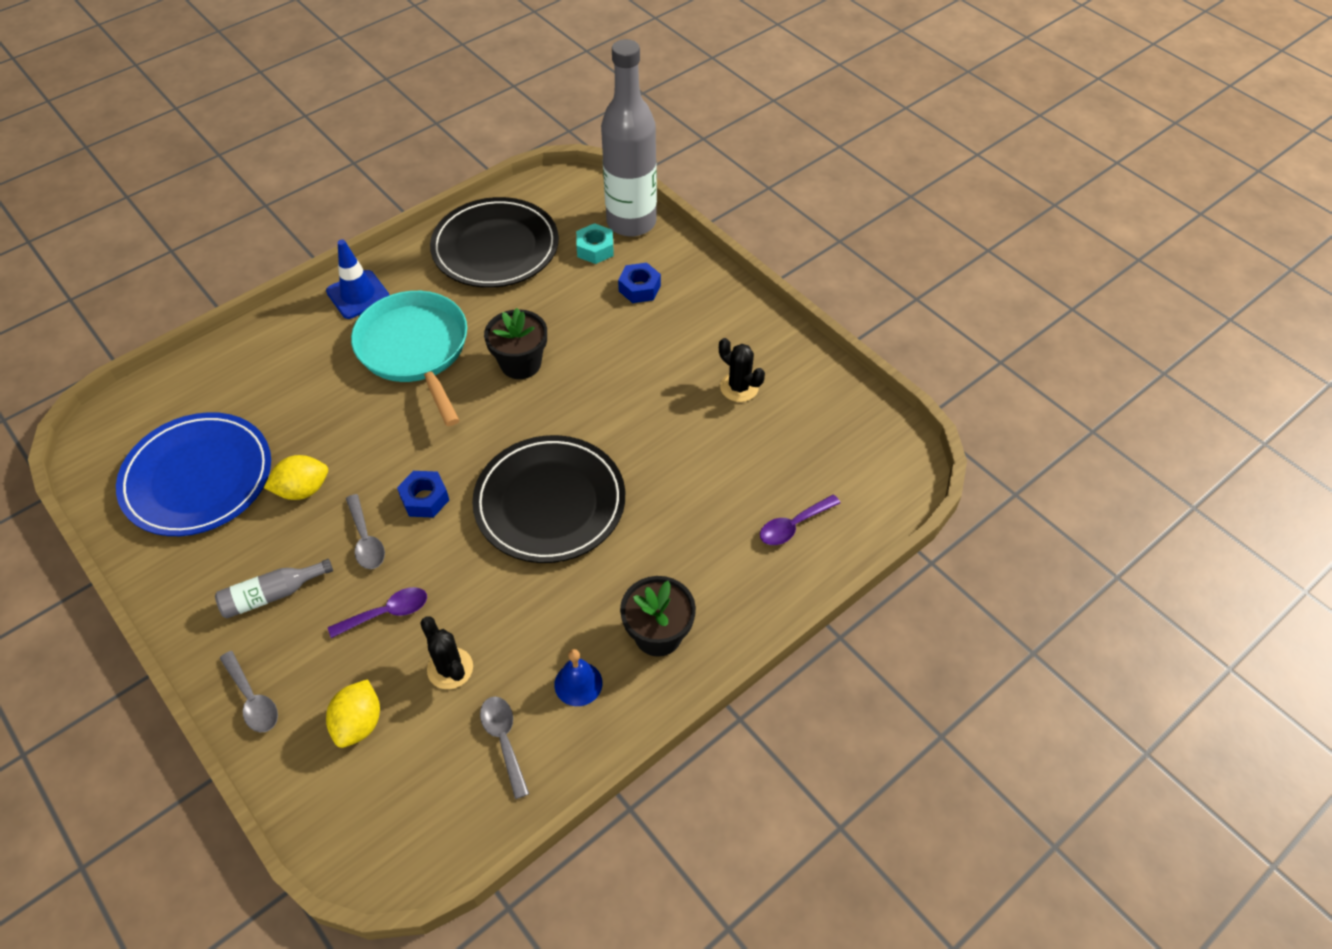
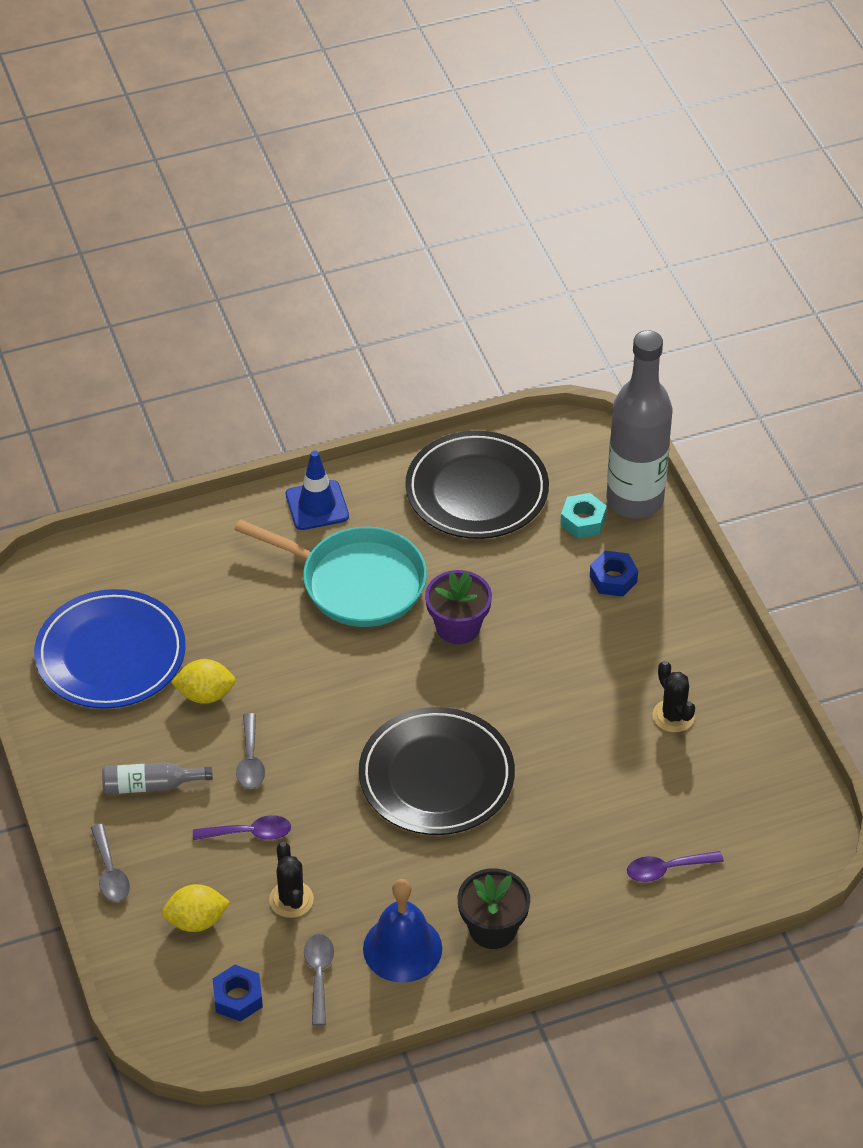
camera: 20 degrees right, 5 degrees down
yellow lemon [326,679,380,748] -> yellow lemon turned 45 degrees clockwise [162,884,230,932]
turquoise pan [351,291,467,426] -> turquoise pan turned 120 degrees clockwise [234,519,427,627]
blue nut [397,471,449,518] -> blue nut moved to [213,965,263,1022]
black flower pot [484,308,547,379] -> purple flower pot [425,570,492,644]
blue bell [554,649,602,706] -> blue bell [363,879,442,983], size x1.70

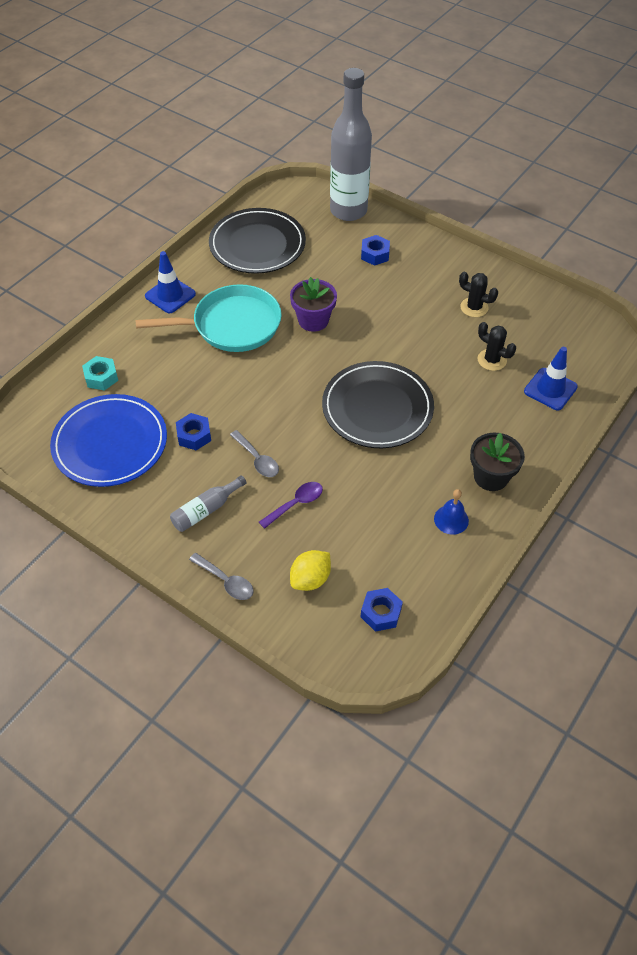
camera: 35 degrees left, 5 degrees up
yellow lemon [171,659,236,704] -> blue nut [176,413,211,450]
black cactus [269,842,314,918] -> black cactus moved to [477,322,516,371]
grey spoon [304,934,334,1026] -> none
blue bell [363,879,442,983] -> blue bell [434,489,469,535], size x0.59
turquoise nut [560,493,607,538] -> turquoise nut moved to [82,356,118,391]
purple spoon [627,851,724,882] -> blue traffic cone [524,347,578,410]

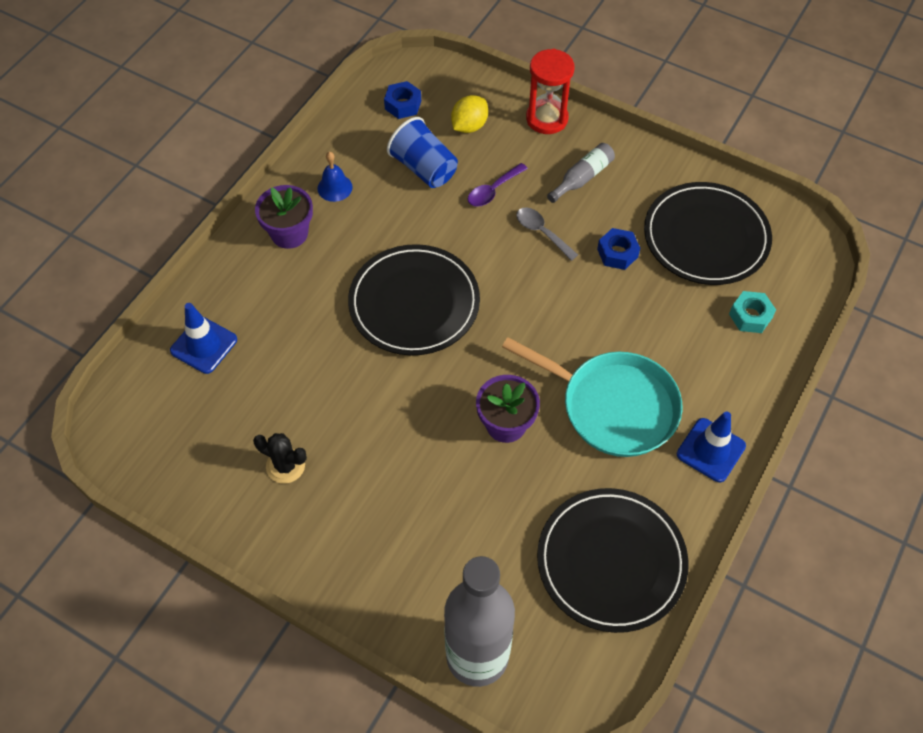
camera: 175 degrees right, 5 degrees up
blue plate [50,394,167,487] -> black plate [644,182,772,285]
turquoise pan [135,284,282,352] -> turquoise pan turned 135 degrees counterclockwise [502,337,683,457]
grey spoon [189,553,254,600] -> red hourglass [526,49,575,134]
blue nut [361,235,390,266] -> none
black flower pot [470,433,525,491] -> purple flower pot [255,185,313,249]
black cactus [477,322,516,371] -> none
none -> blue cup [387,117,458,188]

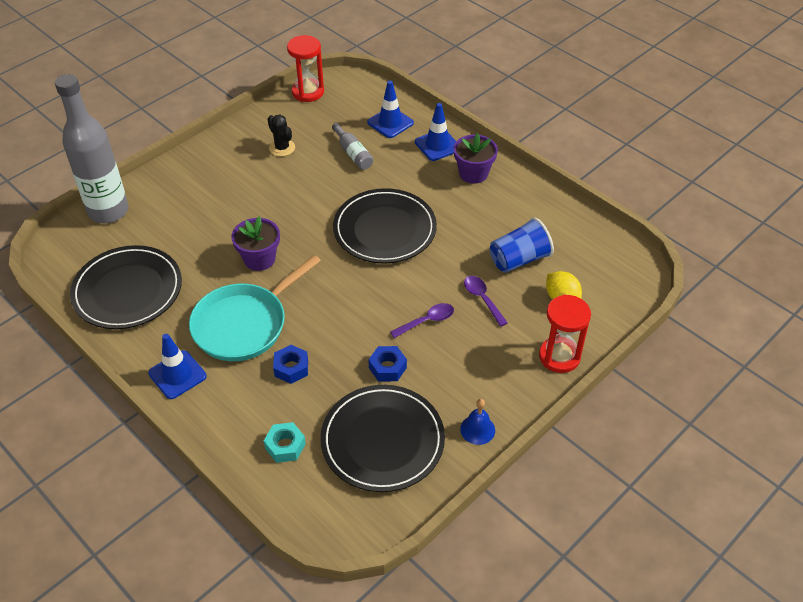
camera: 105 degrees right, 10 degrees down
black cactus [253,433,307,484] -> black cactus turned 75 degrees counterclockwise [268,115,295,156]
blue bell [317,152,353,202] -> blue bell moved to [460,399,495,445]
blue nut [384,81,421,119] -> blue nut moved to [273,345,308,384]
grey spoon [516,208,578,261] -> purple spoon [390,303,454,338]
grey bottle [547,143,615,203] -> grey bottle moved to [332,123,374,170]
none -> red hourglass [287,35,324,102]
none -> blue traffic cone [415,103,456,161]

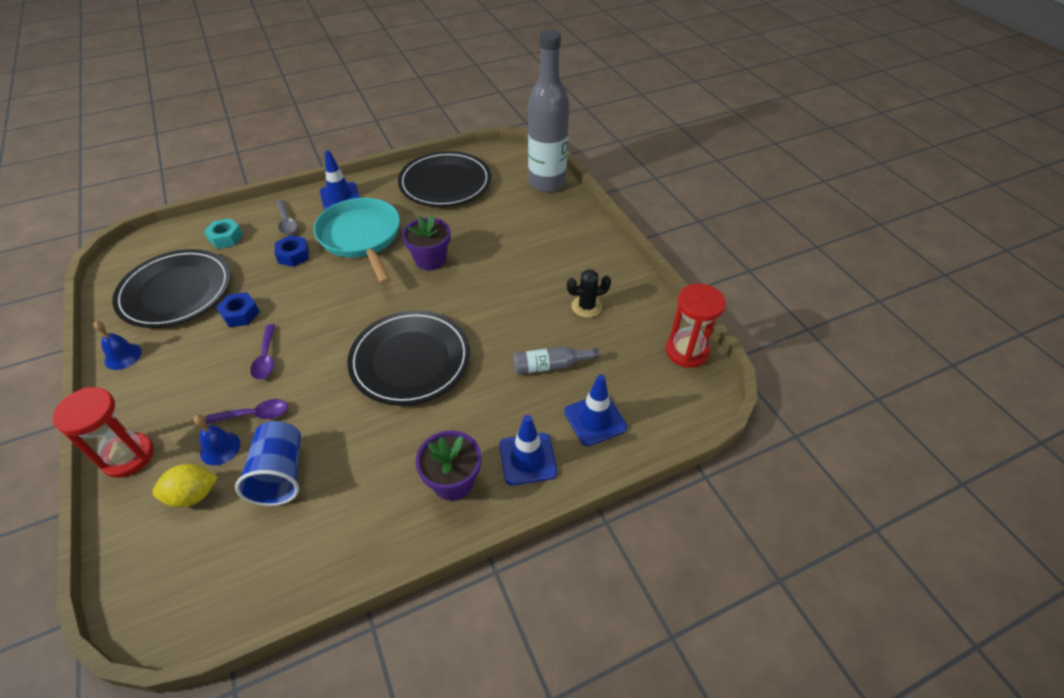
camera: 110 degrees right, 0 degrees up
none -> blue bell [194,415,240,465]
none -> grey spoon [276,200,297,234]

